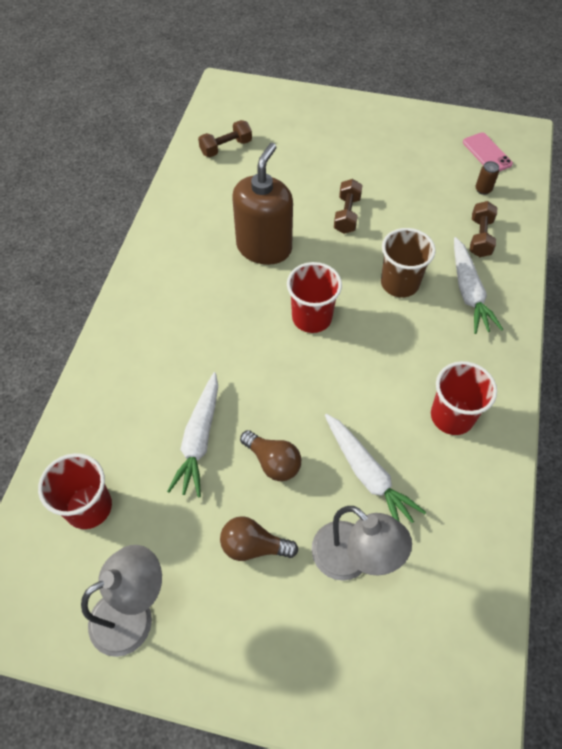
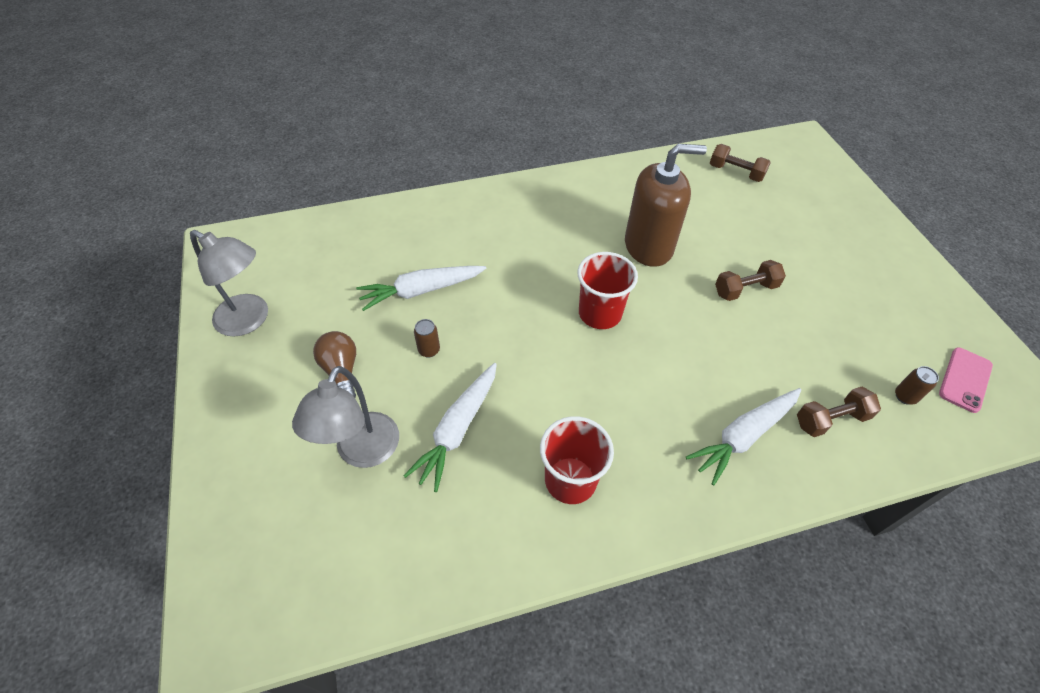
camera: 60 degrees right, 5 degrees down
red cup [38,453,112,529] -> none
brown light bulb [240,430,301,481] -> brown can [414,319,440,357]
brown cup [381,228,436,297] -> none

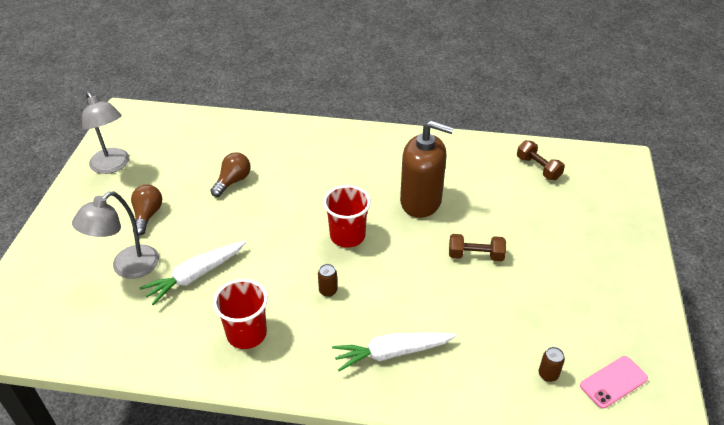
camera: 25 degrees right, 10 degrees down
white carrot [356,266,486,311] -> brown light bulb [210,152,250,197]
brown can [414,319,440,357] -> brown can moved to [318,264,337,297]
brown dumbbell [797,387,881,437] -> none

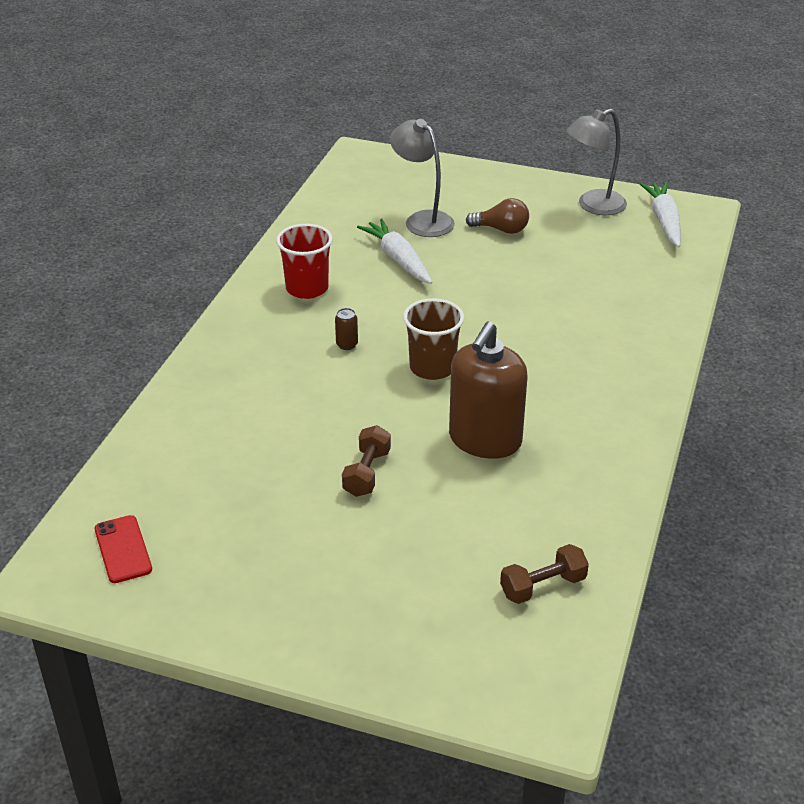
camera: 100 degrees right, 5 degrees down
brown light bulb [210,152,250,197] -> none
red cup [323,185,371,248] -> brown cup [403,298,464,380]
white carrot [332,333,457,371] -> white carrot moved to [640,182,681,247]
brown can [539,347,565,382] -> none
pink phone [580,356,648,409] -> red phone [95,515,152,583]

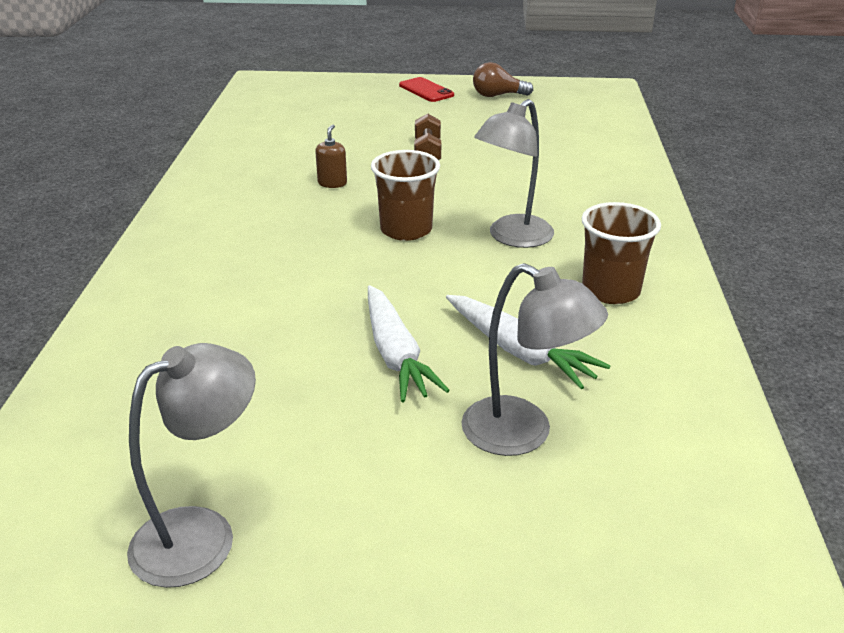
camera: 165 degrees right, 5 degrees down
red phone [95,515,152,583] -> red phone moved to [399,77,454,102]
red cup [276,224,333,299] -> brown cup [582,202,661,304]
brown can [335,308,358,350] -> grey lamp [474,99,554,248]
brown soap dispenser [449,322,528,459] -> brown soap dispenser [315,125,347,188], size x0.41
brown light bulb [466,198,529,234] -> brown light bulb moved to [473,62,533,97]
brown dumbbell [500,544,589,604] -> none
white carrot [640,182,681,247] -> white carrot moved to [368,285,450,402]

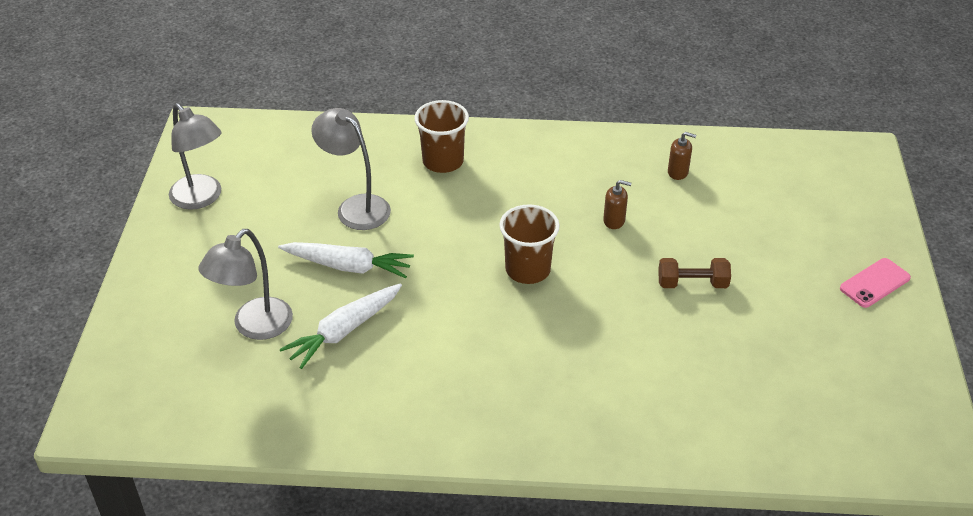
camera: 90 degrees right, 10 degrees up
white carrot [368,285,450,402] -> white carrot turned 150 degrees counterclockwise [278,242,414,278]
red phone [399,77,454,102] -> pink phone [840,258,911,308]
brown light bulb [473,62,533,97] -> none
grey lamp [474,99,554,248] -> grey lamp moved to [311,108,391,230]
brown cup [582,202,661,304] -> brown cup moved to [414,100,469,173]
none -> brown soap dispenser [668,132,696,180]

